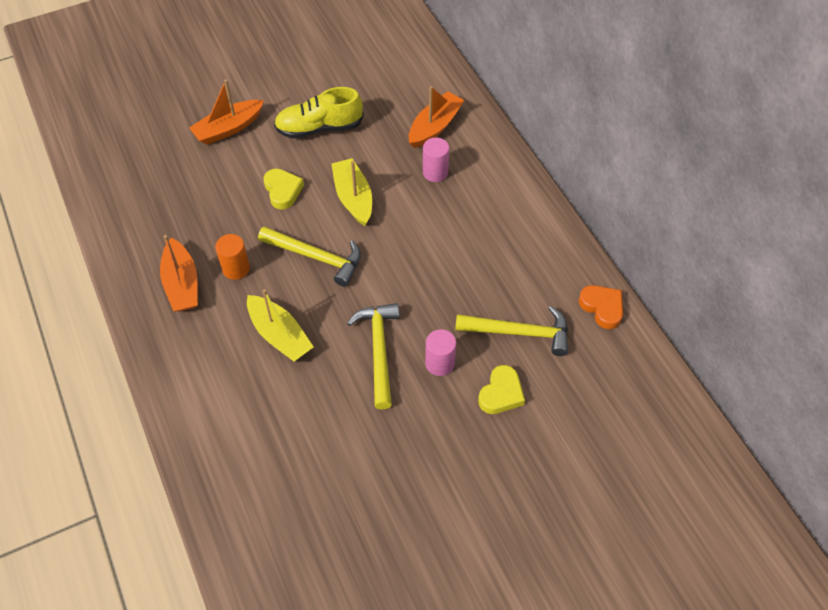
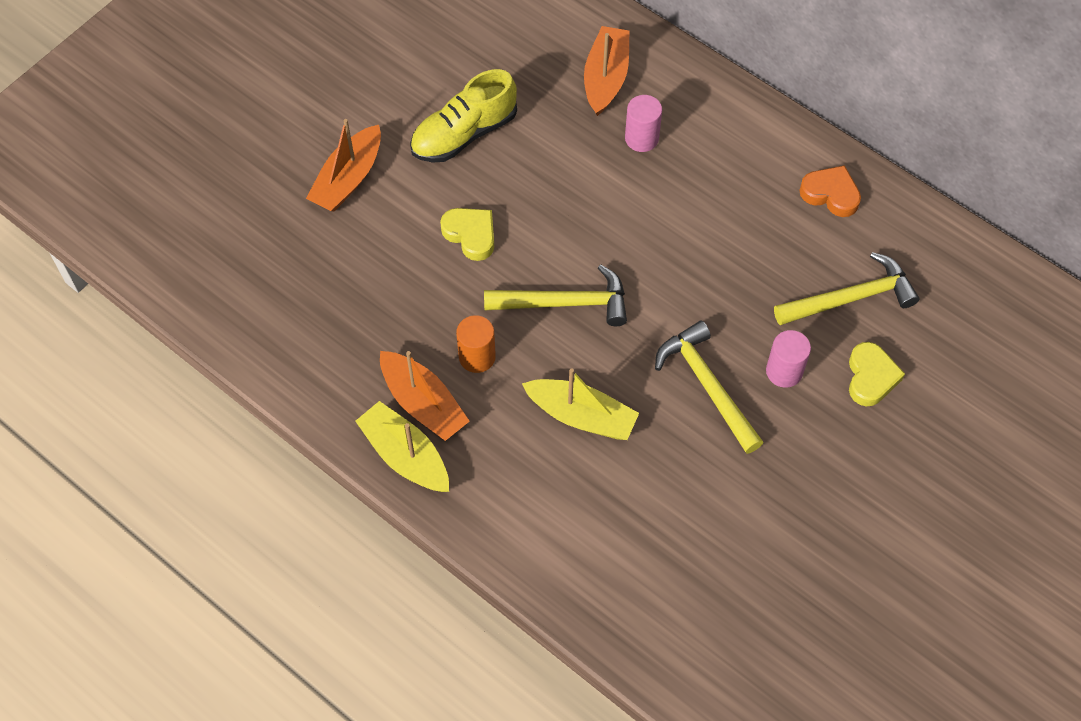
camera: 25 degrees left, 5 degrees up
yellow boat [331,158,372,226] -> yellow boat moved to [355,401,449,492]
orange heart [578,285,623,329] -> orange heart moved to [799,165,861,217]

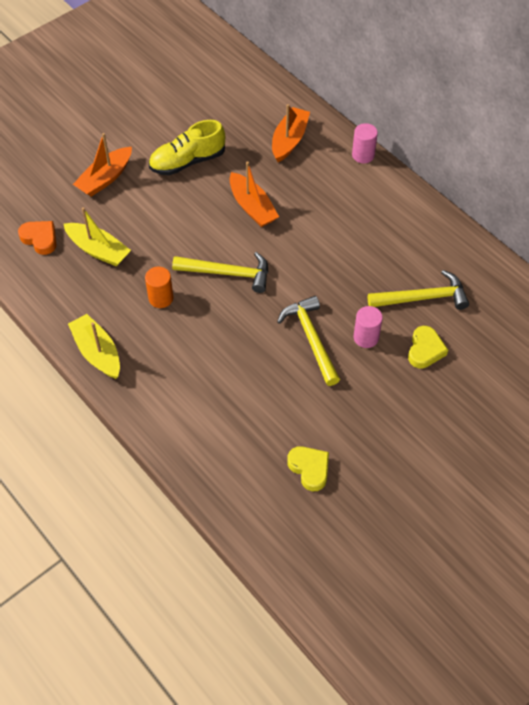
camera: 10 degrees right, 5 degrees down
orange boat [380,351,470,441] -> orange boat moved to [230,162,279,227]
yellow heart [440,208,494,261] -> yellow heart moved to [287,446,329,491]
yellow boat [522,368,639,440] -> yellow boat moved to [64,207,131,267]
pink cylinder [625,95,662,152] -> pink cylinder moved to [352,123,378,163]
orange heart [799,165,861,217] -> orange heart moved to [18,221,56,255]

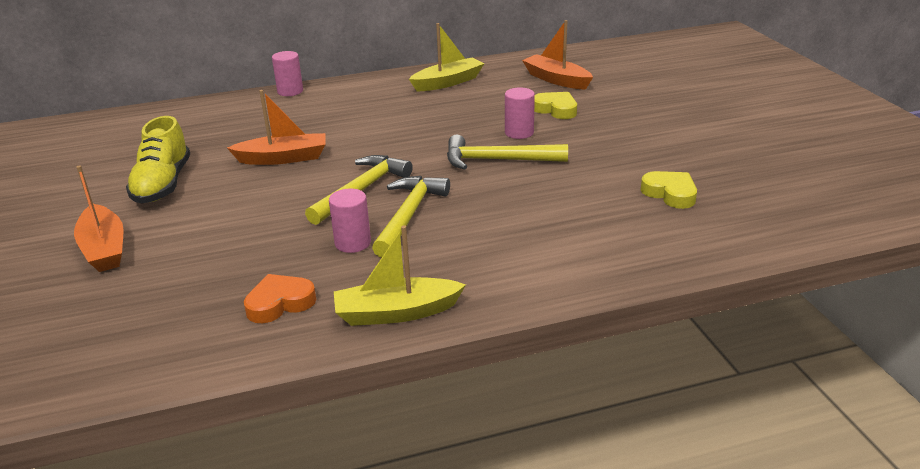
camera: 65 degrees left, 25 degrees down
orange heart [18,221,56,255] -> orange heart moved to [244,274,316,323]
yellow boat [64,207,131,267] -> yellow boat moved to [409,23,484,91]
orange cylinder [145,267,173,308] -> pink cylinder [329,188,371,253]
orange boat [272,104,310,162] -> orange boat moved to [522,20,593,90]
yellow heart [287,446,329,491] -> yellow heart turned 60 degrees clockwise [641,171,697,209]
yellow hammer [368,270,469,310] -> yellow hammer moved to [372,176,450,258]

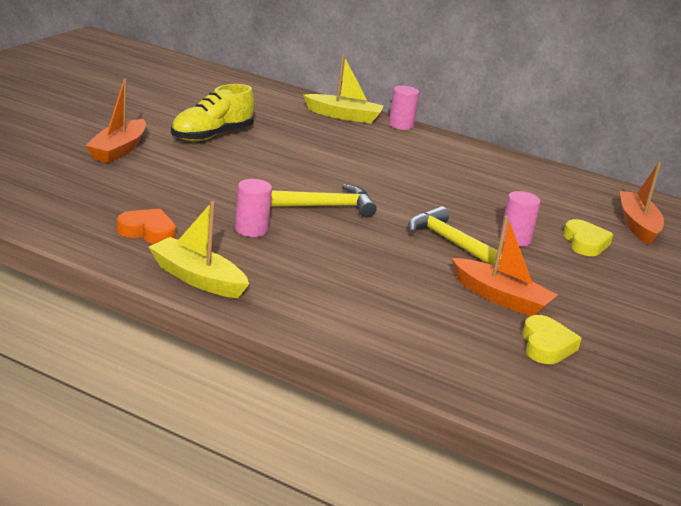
camera: 40 degrees right, 5 degrees down
orange boat [227,90,326,165] -> orange boat moved to [452,216,558,316]
yellow hammer [372,176,450,258] -> none
yellow boat [409,23,484,91] -> yellow boat moved to [303,54,384,124]

